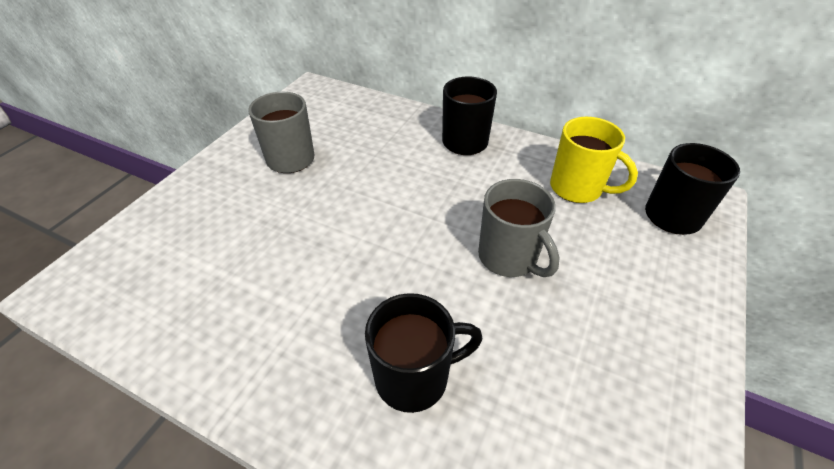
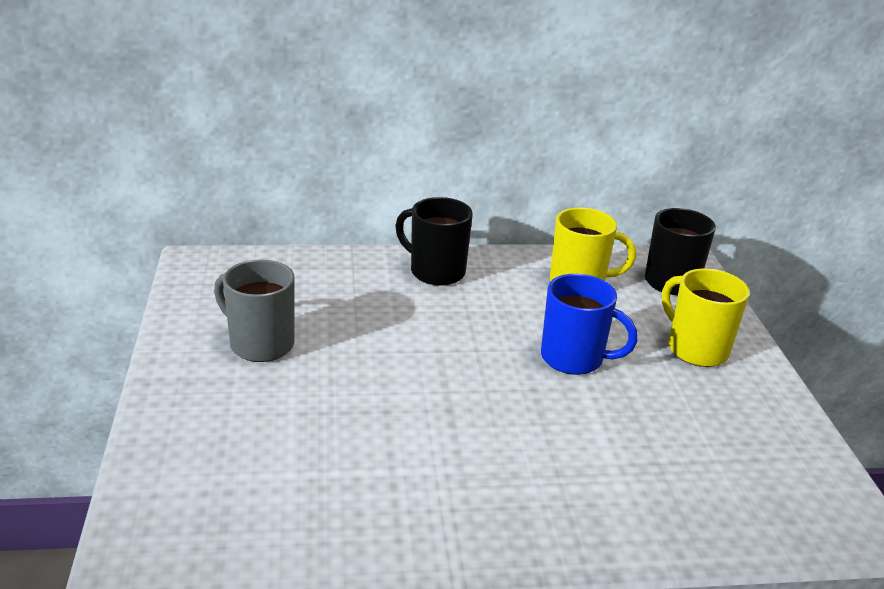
camera: 35 degrees left, 15 degrees down
black mug [365,293,482,413] -> none
grey mug [478,179,560,277] -> blue mug [541,274,638,375]
none -> yellow mug [662,268,750,367]

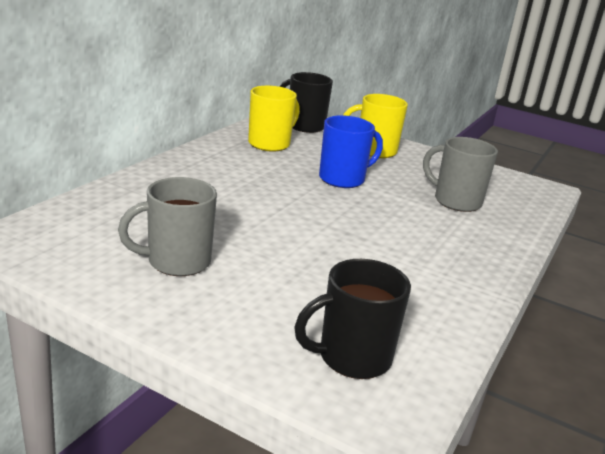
camera: 55 degrees left, 5 degrees down
black mug [395,197,473,286] -> black mug moved to [294,259,411,379]
none -> grey mug [423,137,498,212]

